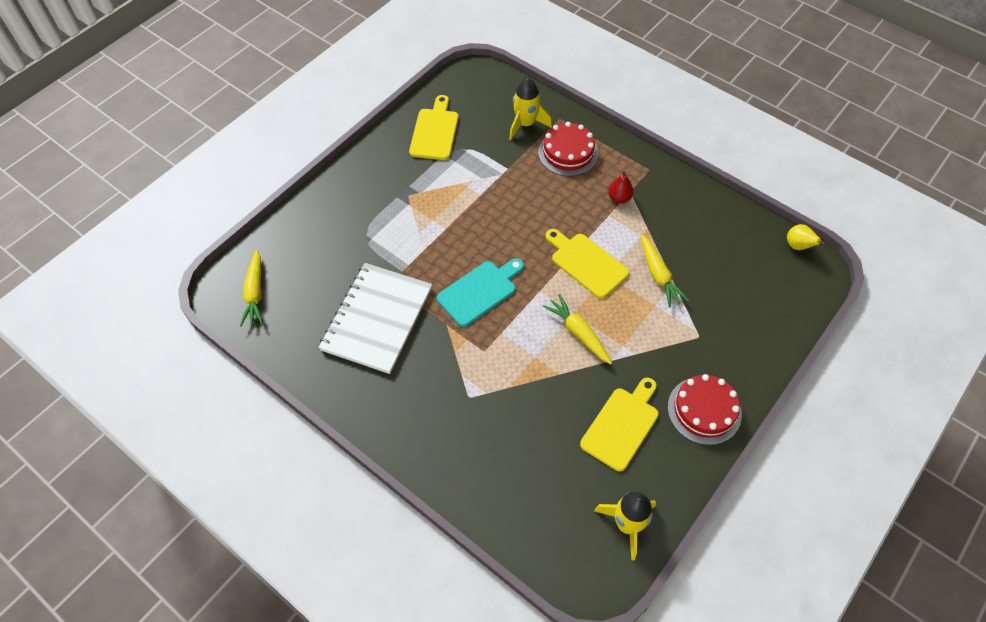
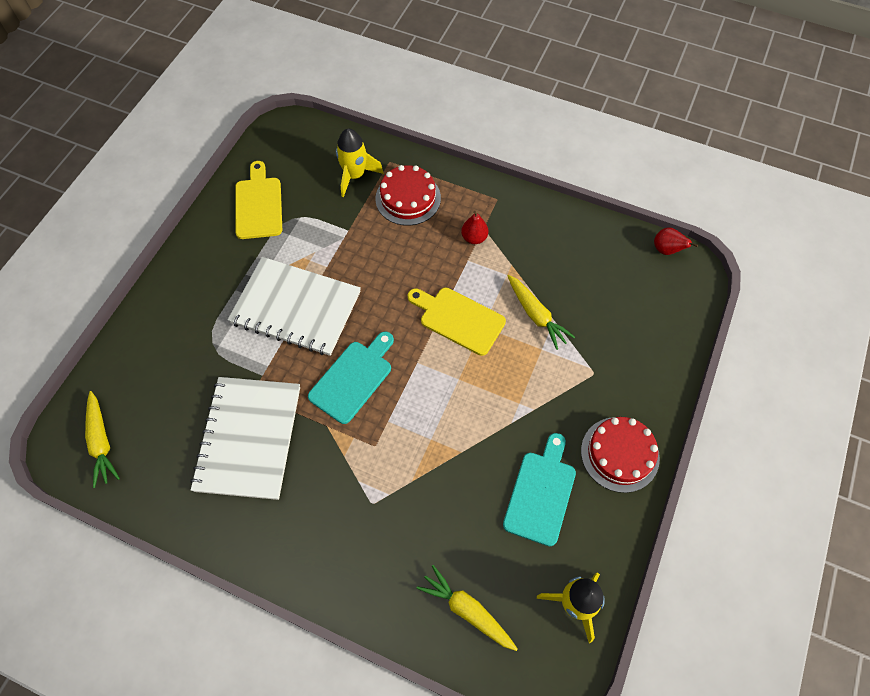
camera: 15 degrees left, 5 degrees up
yellow carrot [543,294,612,364] -> yellow carrot moved to [416,565,518,651]
yellow cutting board [580,378,659,472] -> turquoise cutting board [503,433,576,546]
yellow pear [787,224,826,250] -> red pear [654,227,698,255]
none -> white notebook [228,257,361,356]

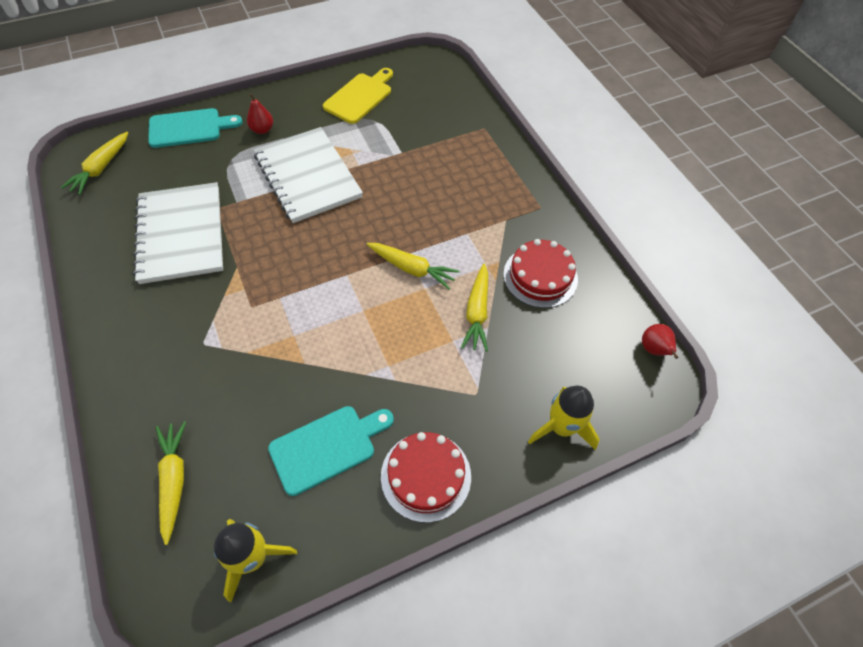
camera: 40 degrees right, 5 degrees down
white notebook [190,377,300,500] -> white notebook turned 60 degrees counterclockwise [133,182,223,284]
turquoise cutting board [308,332,394,424] -> turquoise cutting board moved to [148,108,243,148]
yellow rocket [336,129,384,197] -> yellow rocket moved to [528,386,600,450]
red cake [375,165,441,226] -> red cake moved to [503,239,578,308]
yellow cutting board [408,288,506,356] -> yellow carrot [367,243,459,289]
red pear [461,211,488,244] -> red pear moved to [247,93,273,134]

